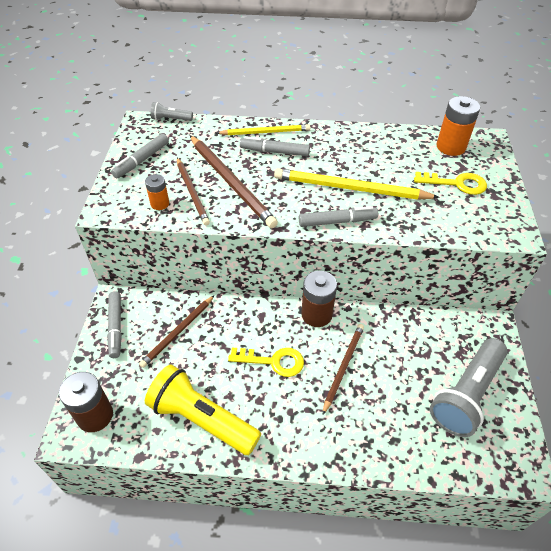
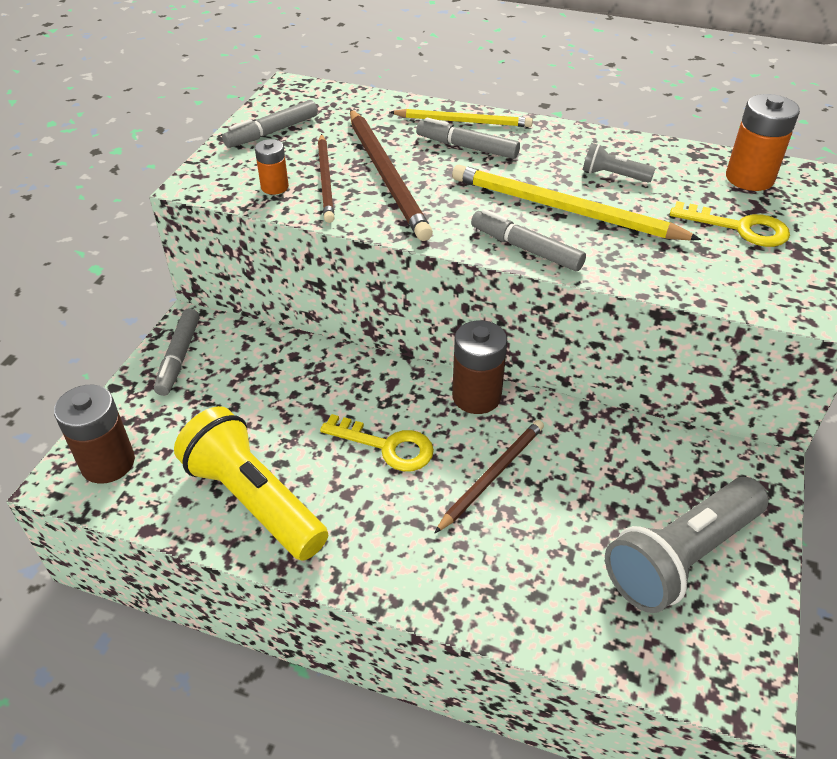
camera: 15 degrees right, 5 degrees down
brown pencil [139,296,214,368] -> none
grey flashlight [151,102,193,121] -> grey flashlight moved to [583,143,656,183]
grey marker [299,206,378,227] -> grey marker turned 150 degrees counterclockwise [471,209,586,271]

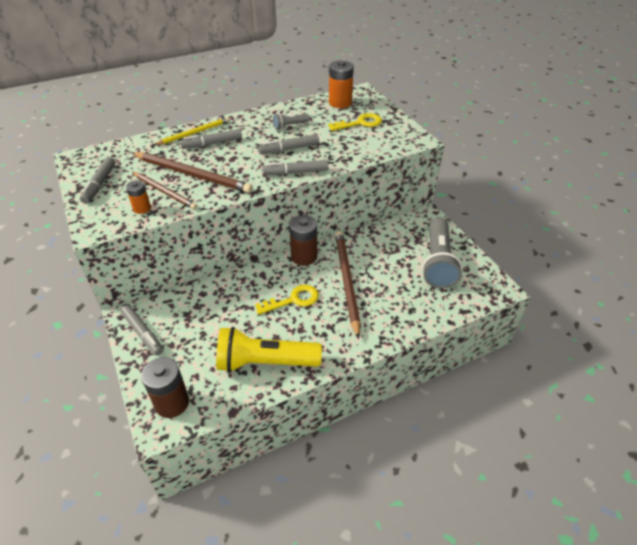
camera: 45 degrees left, 0 degrees up
brown pencil [435,420,544,533] -> brown pencil [335,231,361,339], size x1.57
yellow pencil [452,165,702,241] -> grey marker [258,134,319,154]

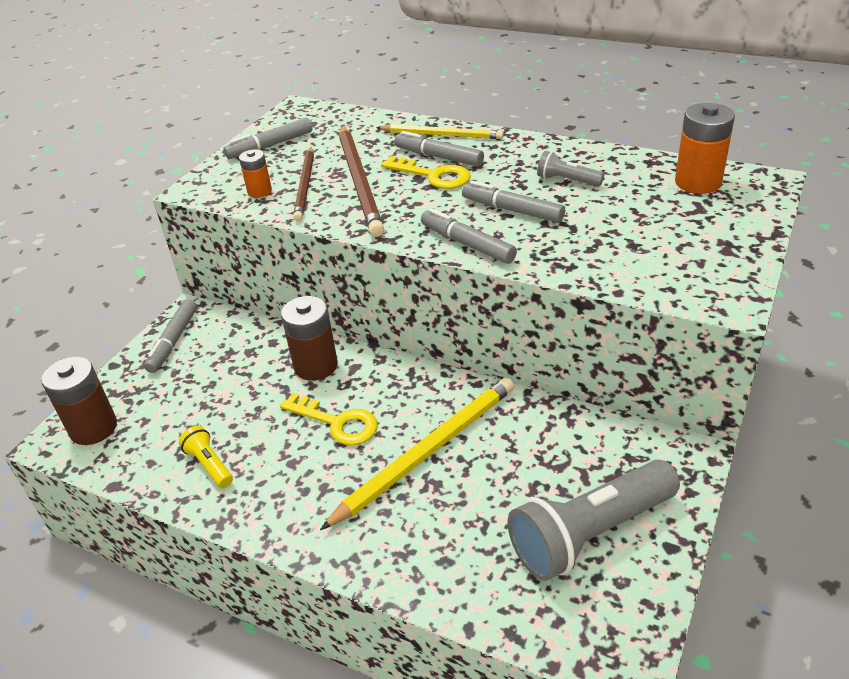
camera: 55 degrees right, 5 degrees down
yellow flashlight [216,327,322,373] -> yellow flashlight [179,426,233,488], size x0.46
brown battery [289,215,317,266] -> brown battery moved to [281,296,338,381]
yellow key [328,113,382,131] -> yellow key moved to [381,156,471,189]
brown pencil [335,231,361,339] -> yellow pencil [320,377,514,530]

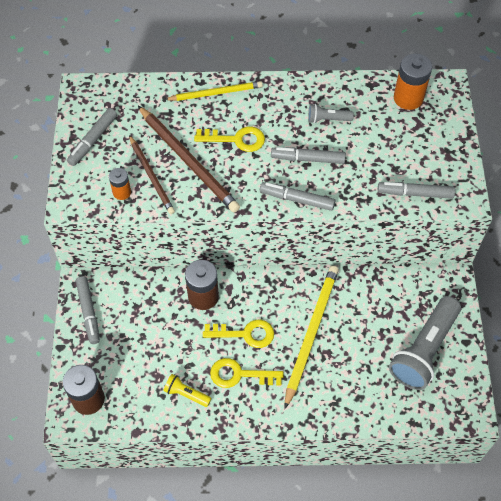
camera: 30 degrees left, 20 degrees up
grey marker [394,131,484,167] -> grey marker moved to [378,182,455,199]
none -> yellow key [210,358,284,388]

